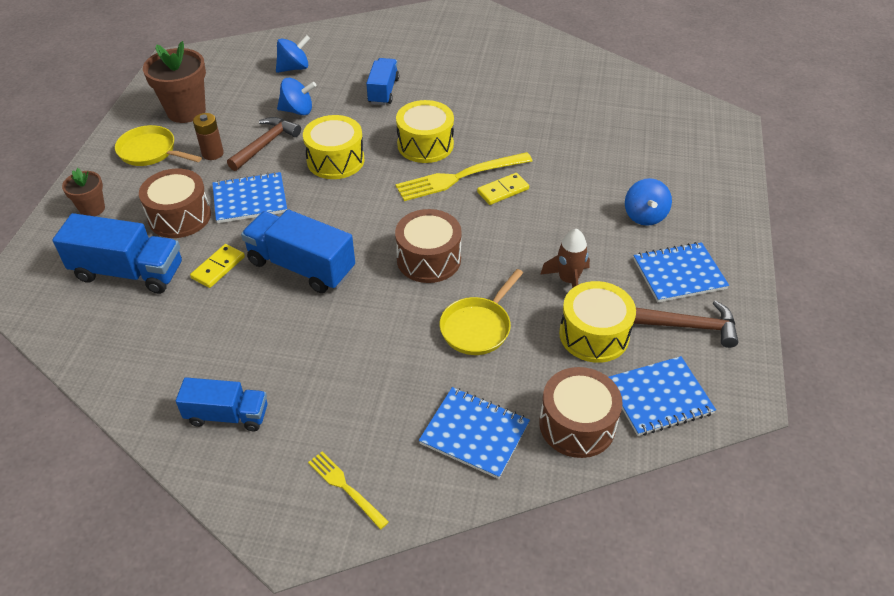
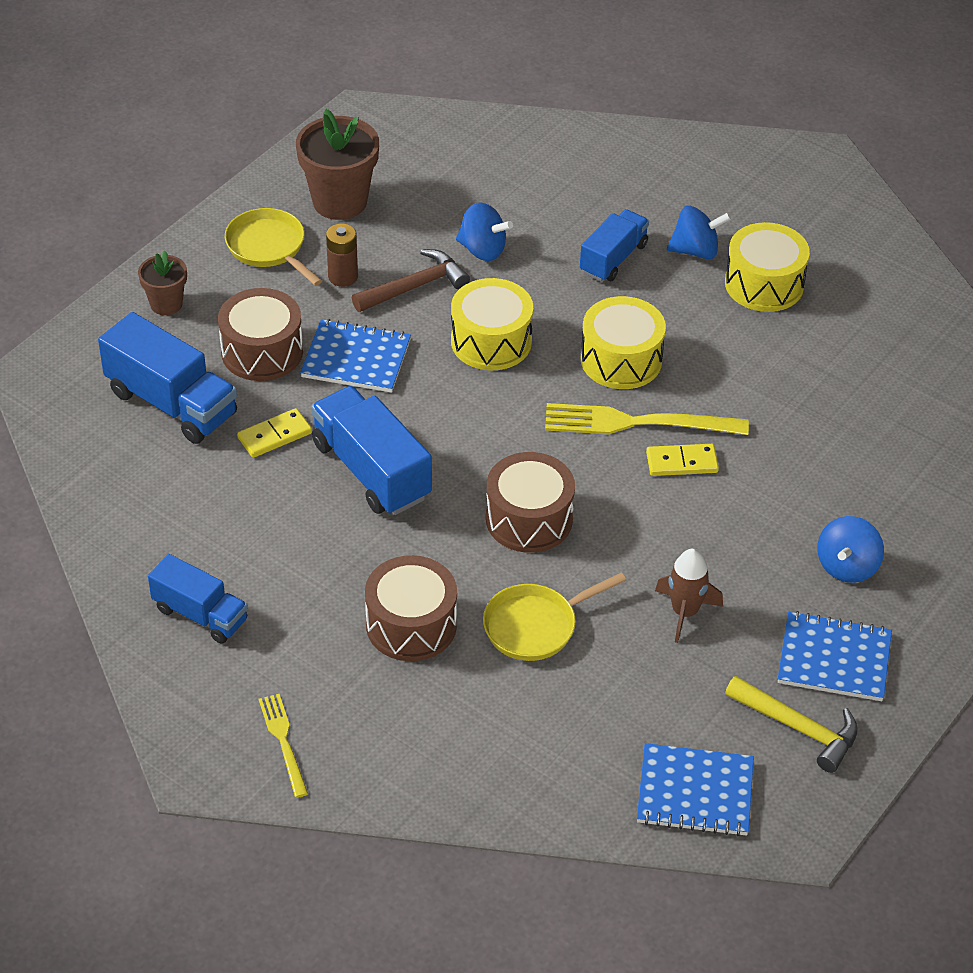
camera: 25 degrees right, 0 degrees up
blue spinning top [276,35,310,73] -> blue spinning top moved to [667,206,731,259]
blue notebook [419,387,530,479] -> none
brown drum [539,367,622,458] -> brown drum moved to [365,555,457,661]
yellow drum [559,281,636,363] -> yellow drum moved to [725,222,810,312]
brown hammer [634,301,739,348] -> yellow hammer [725,676,858,773]

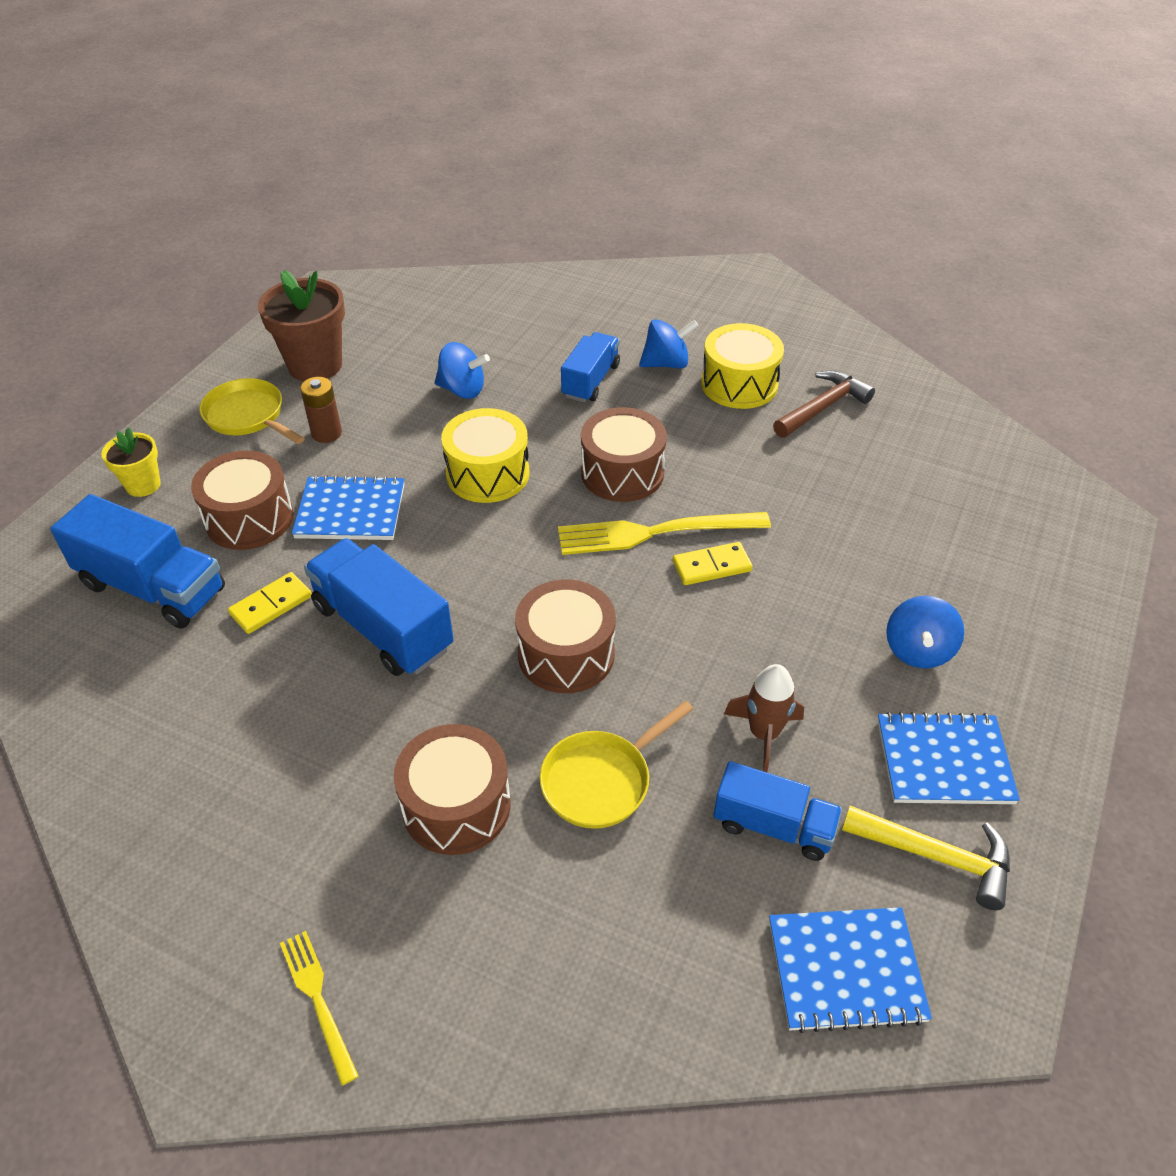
camera: 10 degrees left, 0 degrees up
brown flower pot [138,251,187,315] -> yellow flower pot [101,428,161,497]
blue truck [148,554,248,644] -> blue truck moved to [713,761,842,861]
brown hammer [352,249,470,312] -> brown hammer moved to [773,370,875,438]
yellow drum [581,296,666,389] -> brown drum [581,407,667,502]

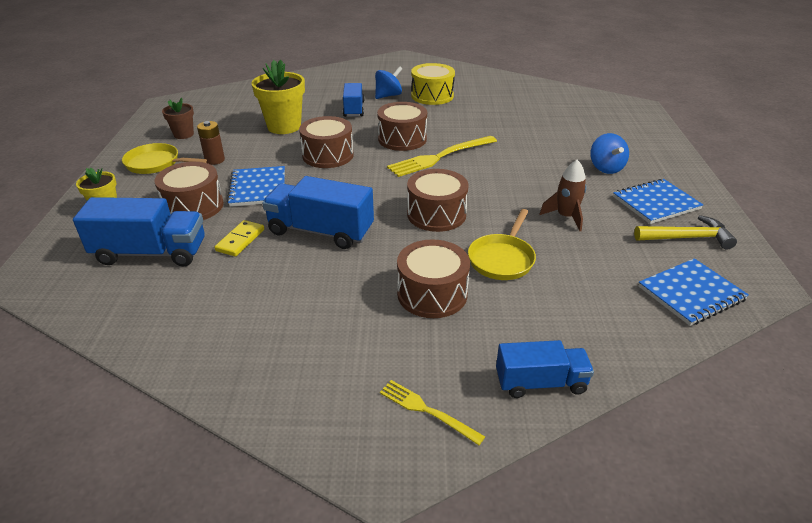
camera: 25 degrees left, 10 degrees down
brown flower pot [258,270,345,381] -> brown flower pot [162,98,194,139], size x0.56
blue notebook [292,475,404,540] -> blue notebook turned 75 degrees counterclockwise [227,166,285,207]
blue spinning top [435,342,490,399] -> yellow flower pot [251,60,305,134]
yellow drum [441,408,529,503] -> brown drum [299,116,354,168]
yellow domino [673,542,753,585] -> none
blue truck [713,761,842,861] -> blue truck moved to [496,340,594,398]
brown hammer [773,370,875,438] -> none

